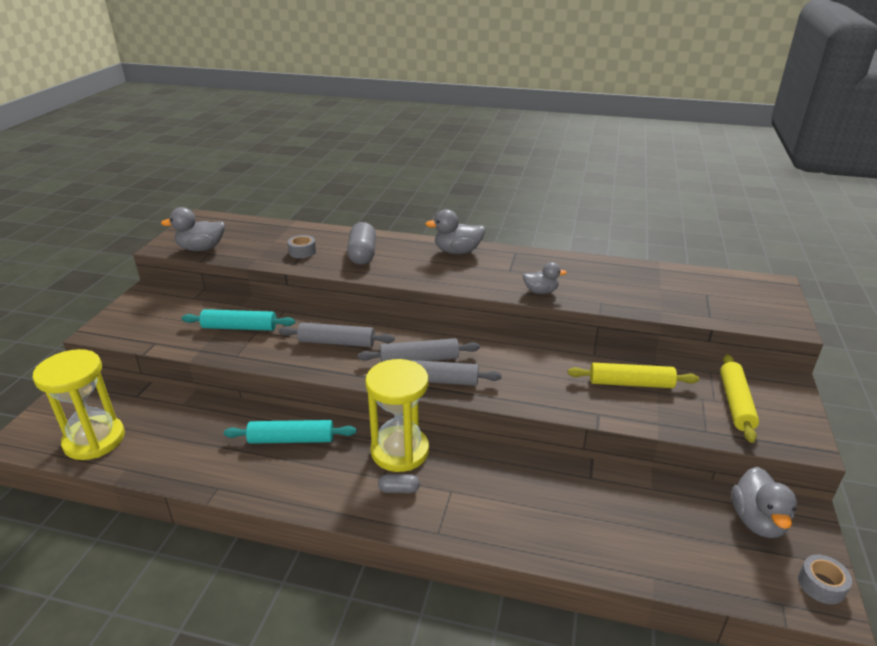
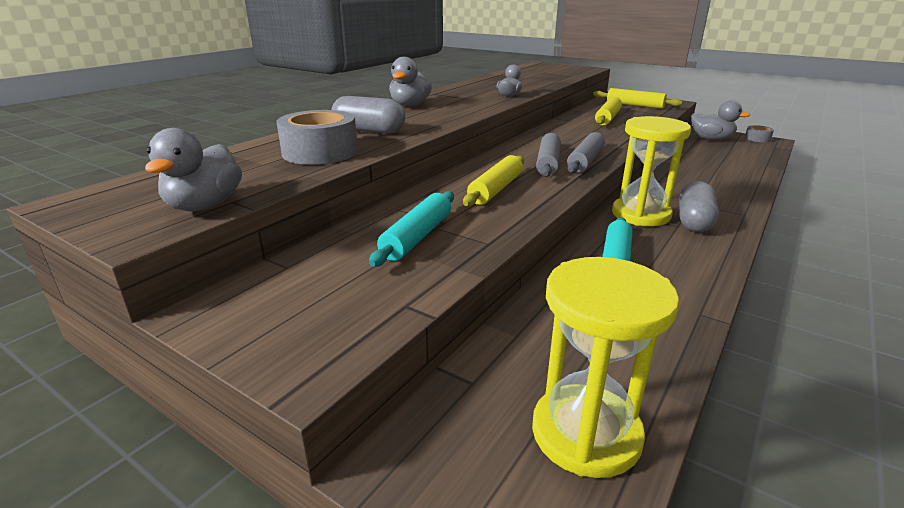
camera: 70 degrees left, 5 degrees down
grey rolling pin [278,322,395,347] -> yellow rolling pin [463,155,524,207]
grey tape [288,235,316,258] -> grey tape [277,110,358,165], size x1.93
grey capsule [378,474,420,493] -> grey capsule [679,181,719,232], size x2.01

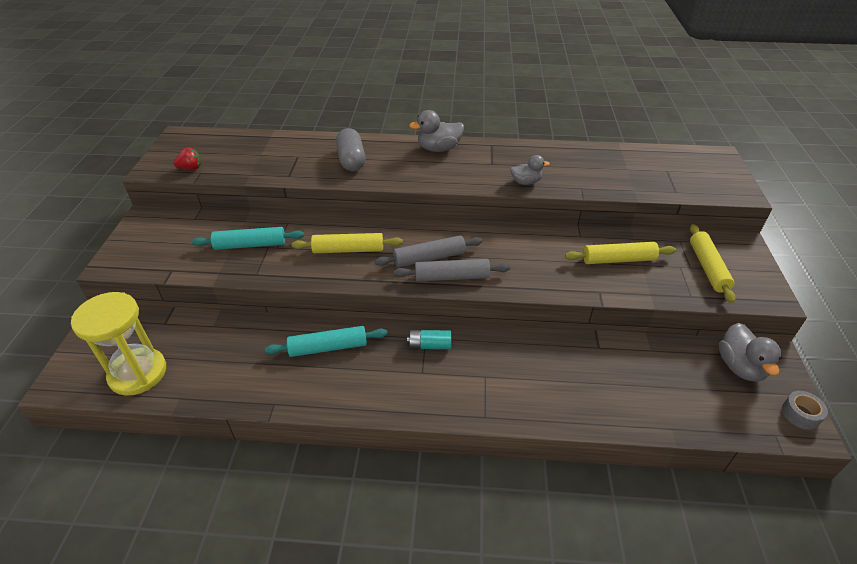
camera: 60 degrees right, 15 degrees up
grey duck [145,128,242,211] -> red strawberry [173,147,201,170]
grey tape [277,110,358,165] -> none
yellow hourglass [612,116,691,226] -> turquoise battery [407,330,452,349]
grey capsule [679,181,719,232] -> none

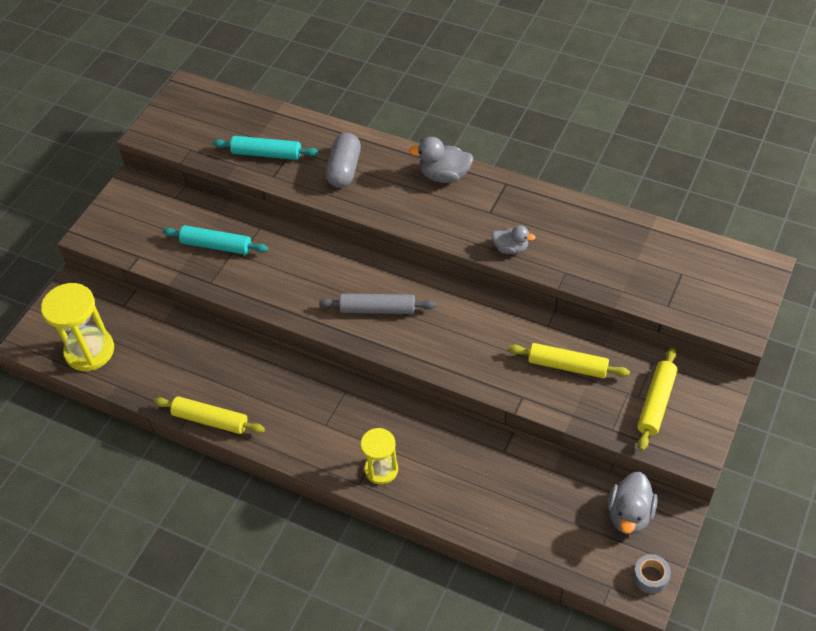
camera: 25 degrees right, 10 degrees up
red strawberry [173,147,201,170] -> none
turquoise rolling pin [265,326,388,357] -> turquoise rolling pin moved to [213,136,319,160]
yellow rolling pin [292,233,403,253] -> yellow rolling pin moved to [154,396,265,434]
grey rolling pin [394,259,510,282] -> none
turquoise battery [407,330,452,349] -> none
none -> yellow hourglass [361,428,398,484]

